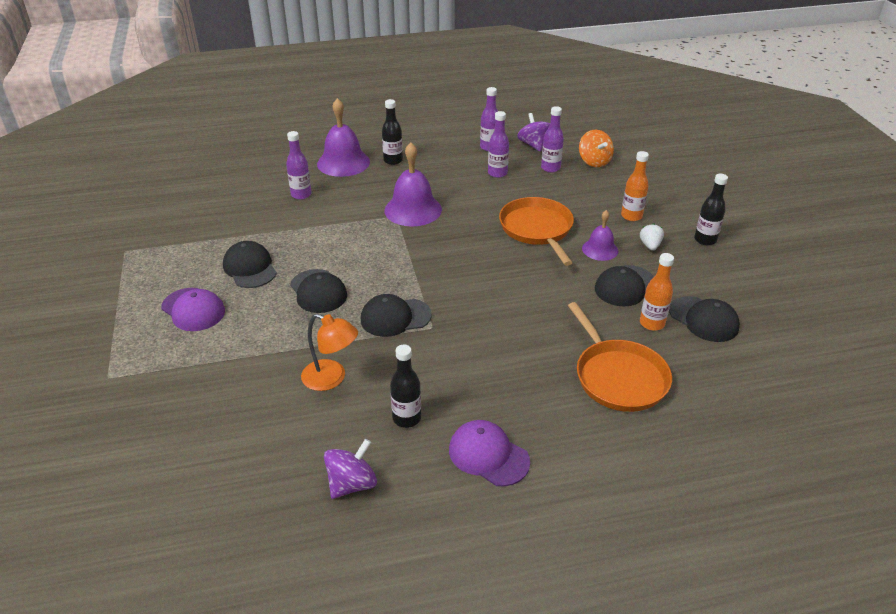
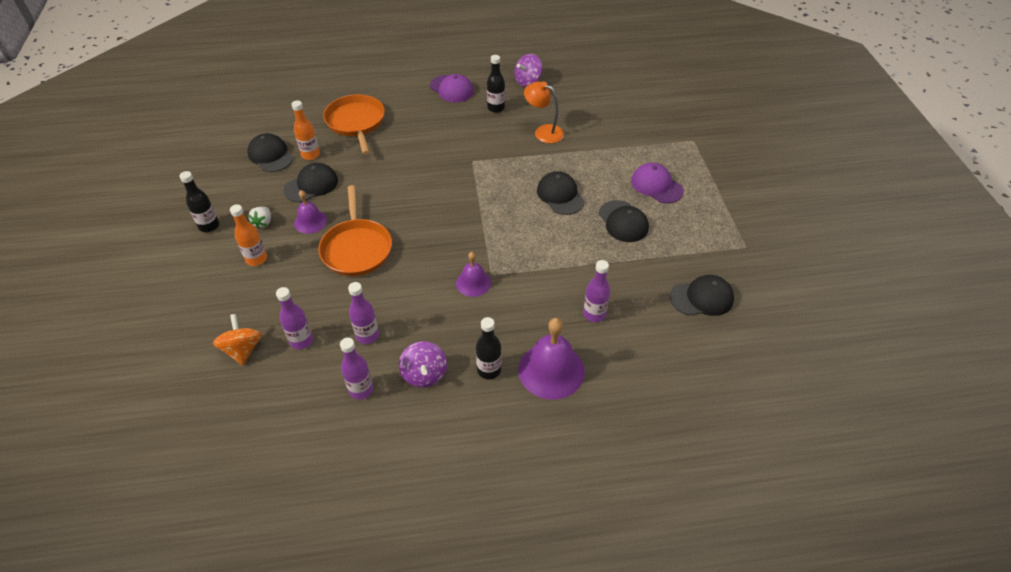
camera: 175 degrees left, 10 degrees up
black cap [361,294,432,337] -> black cap moved to [670,275,734,316]
purple bell [384,143,442,226] -> purple bell [456,252,491,297], size x0.59
purple spinning top [517,113,550,152] -> purple spinning top moved to [399,341,447,388]

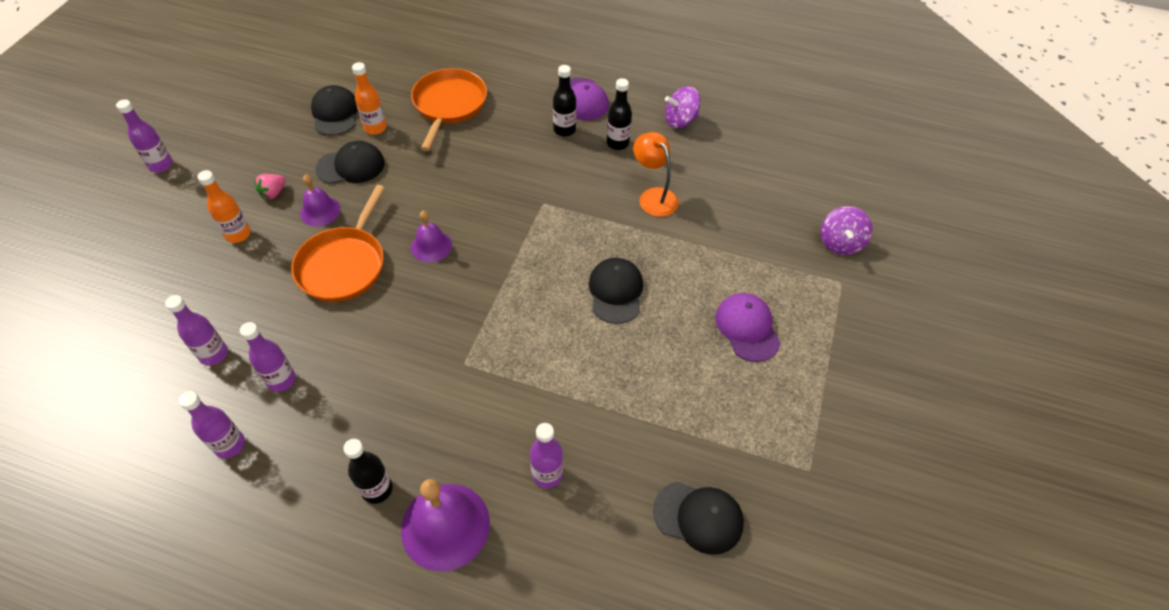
camera: 25 degrees right, 5 degrees up
black bottle [180,171,219,232] -> black bottle moved to [553,65,576,137]
orange spinning top [213,314,262,366] -> none
white strawberry [248,207,271,229] -> pink strawberry [254,174,286,199]
purple spinning top [399,341,447,388] -> purple spinning top moved to [821,206,873,255]
purple bell [456,252,491,297] -> purple bell moved to [411,210,452,263]
black cap [599,200,649,242] -> none
none -> purple bottle [116,99,173,172]

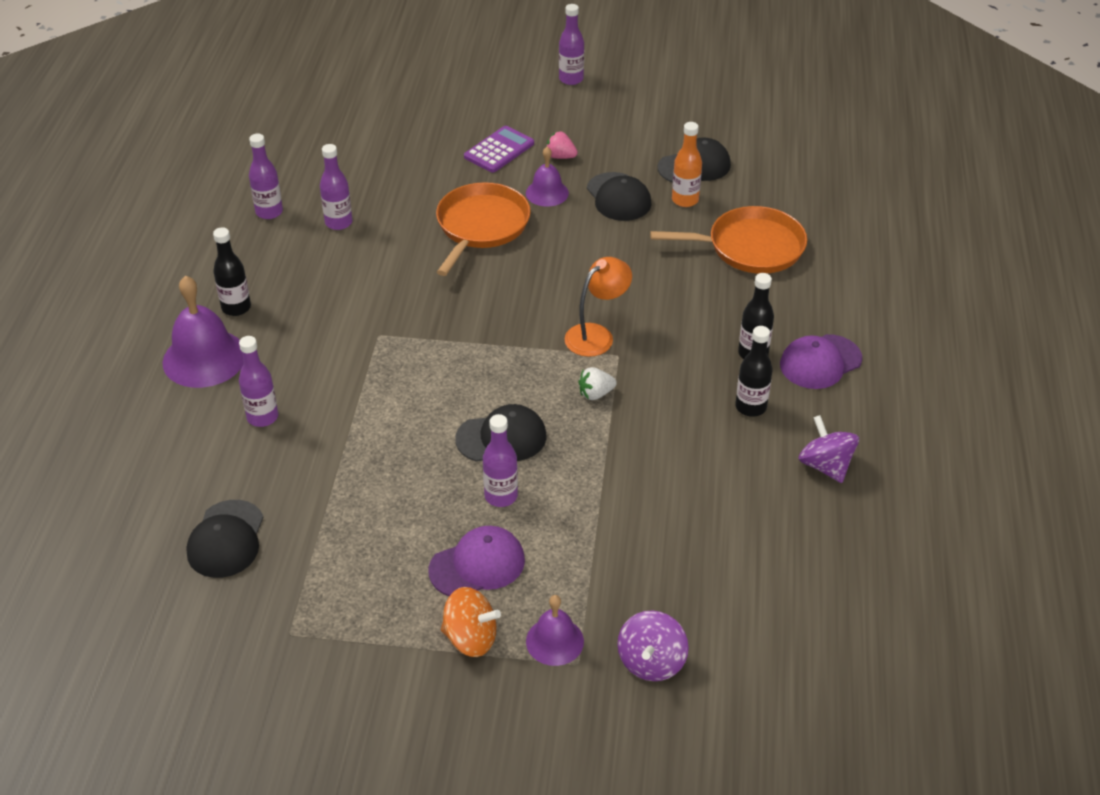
camera: 80 degrees right, 10 degrees down
purple bottle [165,295,228,366] -> purple bottle moved to [483,414,518,507]
orange bottle [198,170,251,243] -> purple calculator [464,126,534,173]
orange pan [291,185,385,302] -> orange pan turned 105 degrees clockwise [436,182,531,276]
purple bell [411,210,452,263] -> purple bell moved to [526,595,584,666]
orange lamp [633,132,679,217] -> orange lamp moved to [564,257,632,357]
purple spinning top [821,206,873,255] -> purple spinning top turned 75 degrees counterclockwise [617,611,689,681]
none -> orange spinning top [441,587,501,657]
none -> white strawberry [578,367,617,400]

